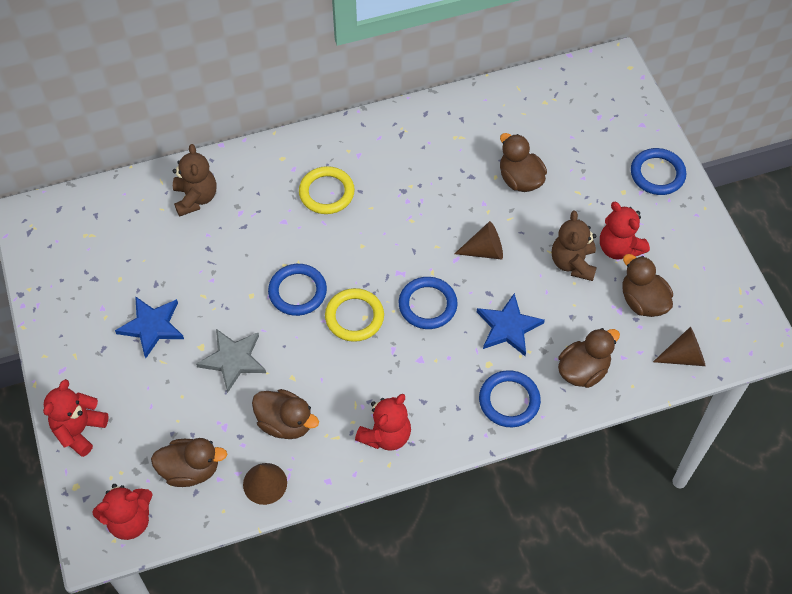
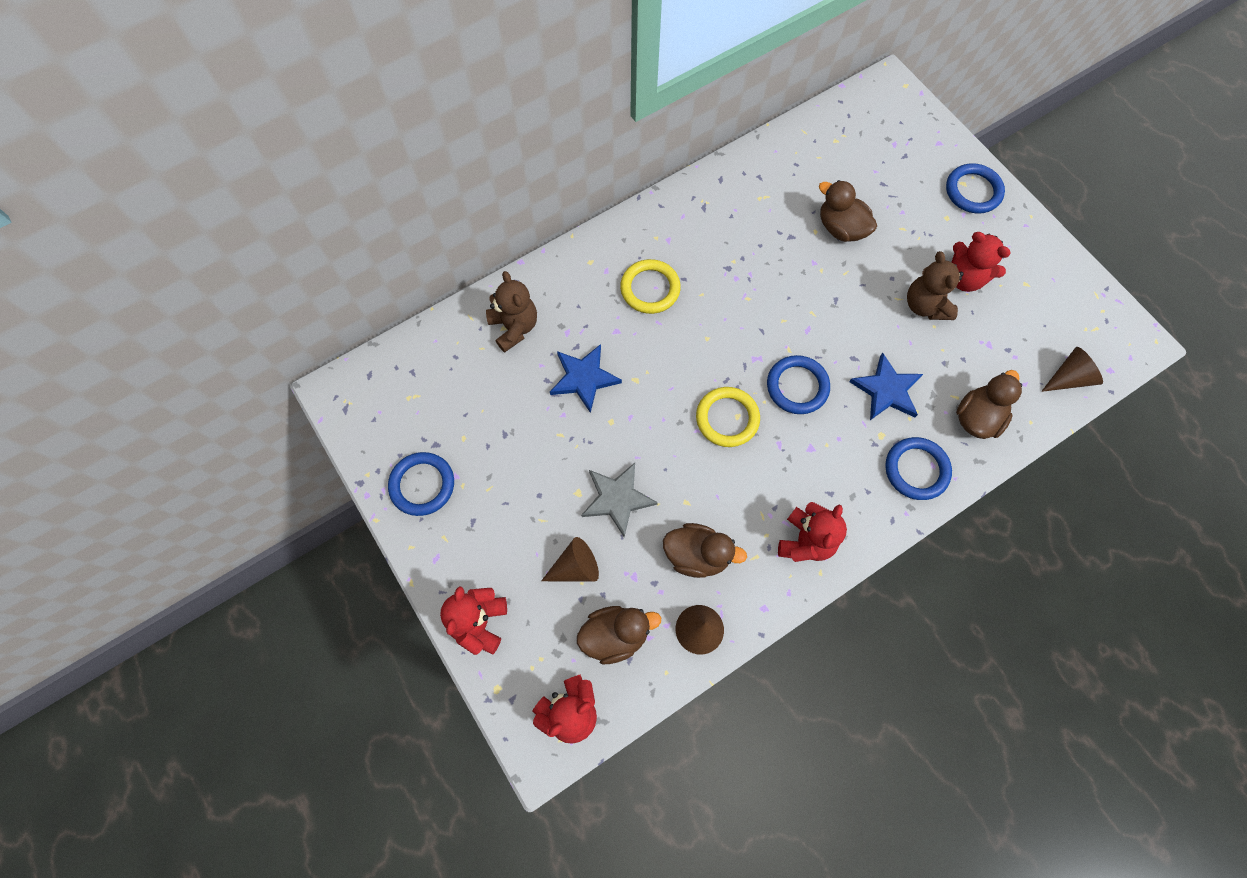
camera: 15 degrees left, 10 degrees up
blue star [115,296,184,358] -> blue star moved to [550,344,622,413]
blue ring [268,264,327,316] -> blue ring moved to [388,452,454,516]
brown cone [454,221,503,260] -> brown cone moved to [541,537,599,582]
brown duck [622,254,673,317] -> none

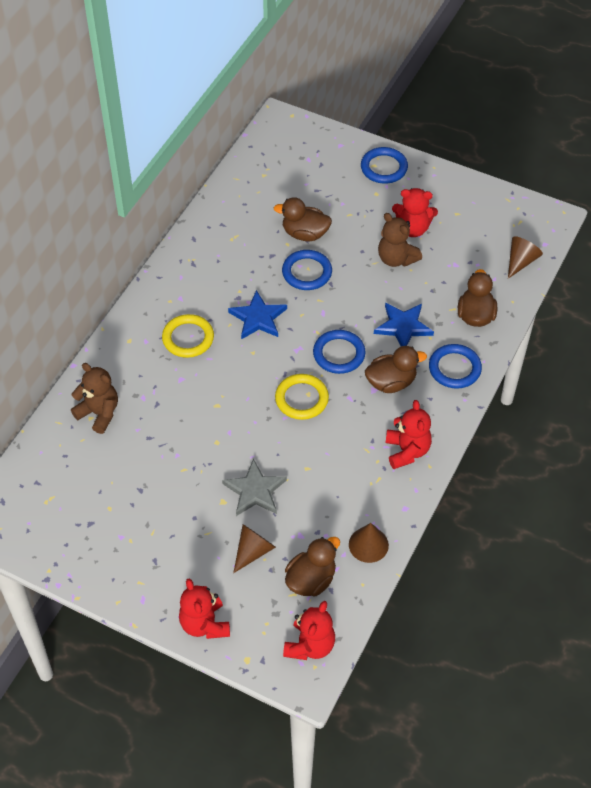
camera: 30 degrees left, 15 degrees down
blue ring [388,452,454,516] -> blue ring moved to [282,250,332,290]
blue star [550,344,622,413] -> blue star moved to [228,290,287,339]
brown duck [663,523,747,578] -> brown duck moved to [365,346,427,393]

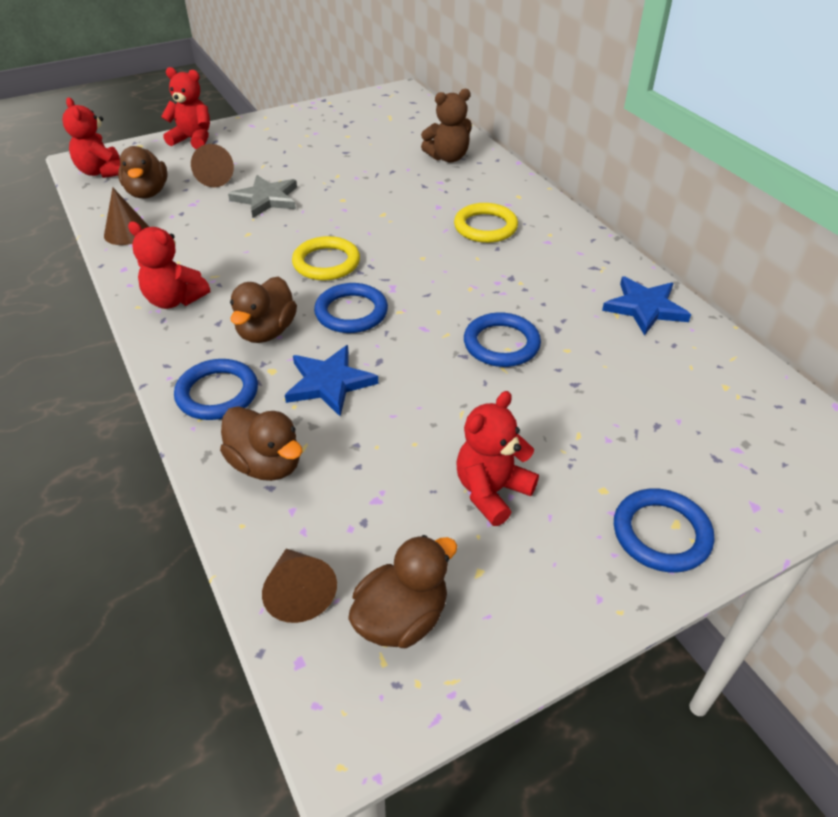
camera: 125 degrees right, 10 degrees down
blue star [228,290,287,339] -> blue star moved to [602,276,691,336]
brown duck [274,197,332,241] -> brown duck moved to [348,535,458,648]
brown teddy bear [378,213,422,267] -> none

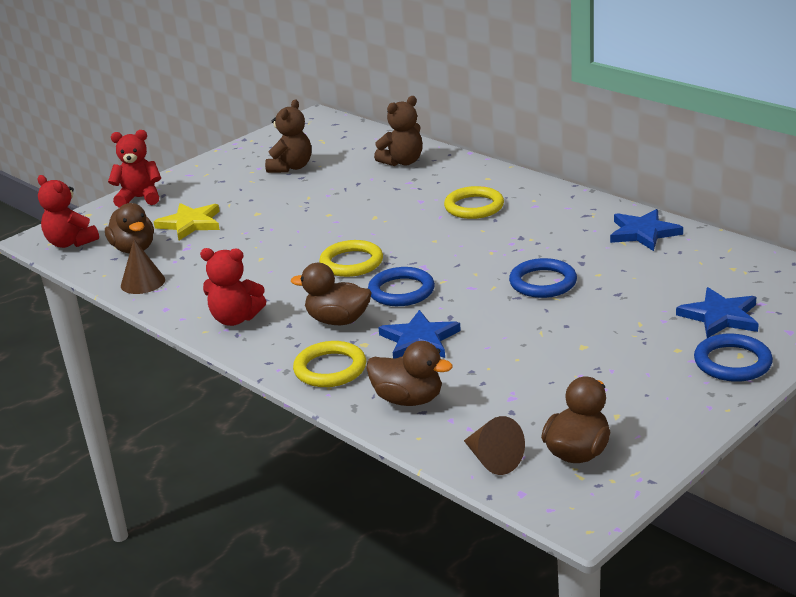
camera: 15 degrees left, 15 degrees down
blue ring [174,359,258,420] -> yellow ring [293,341,366,387]
brown cone [191,144,234,187] -> yellow star [154,203,220,240]
grey star [228,175,297,218] -> none
brown duck [230,276,297,343] -> brown duck turned 105 degrees clockwise [291,263,372,325]
red teddy bear [456,391,539,526] -> none
none -> brown teddy bear [265,99,311,173]
none -> blue star [676,287,759,338]

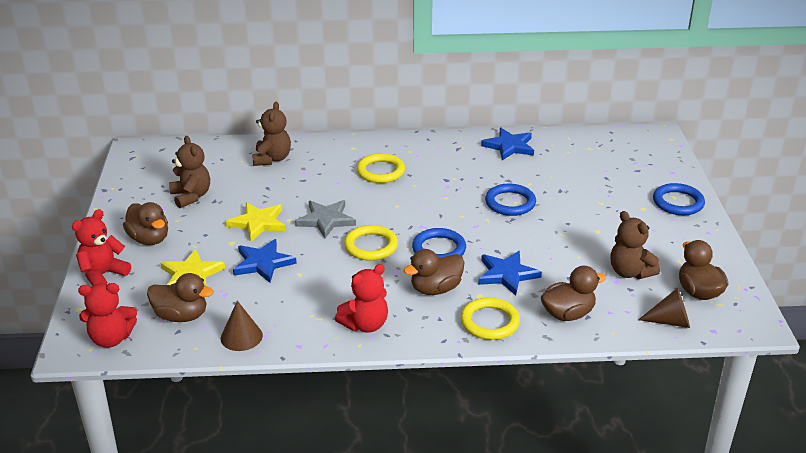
camera: 50 degrees left, 5 degrees up
blue star [676,287,759,338] -> blue star moved to [233,239,297,283]
none -> brown duck [123,202,168,245]
none -> yellow star [226,202,286,241]
none -> grey star [295,200,356,238]
none -> brown teddy bear [611,211,660,279]

